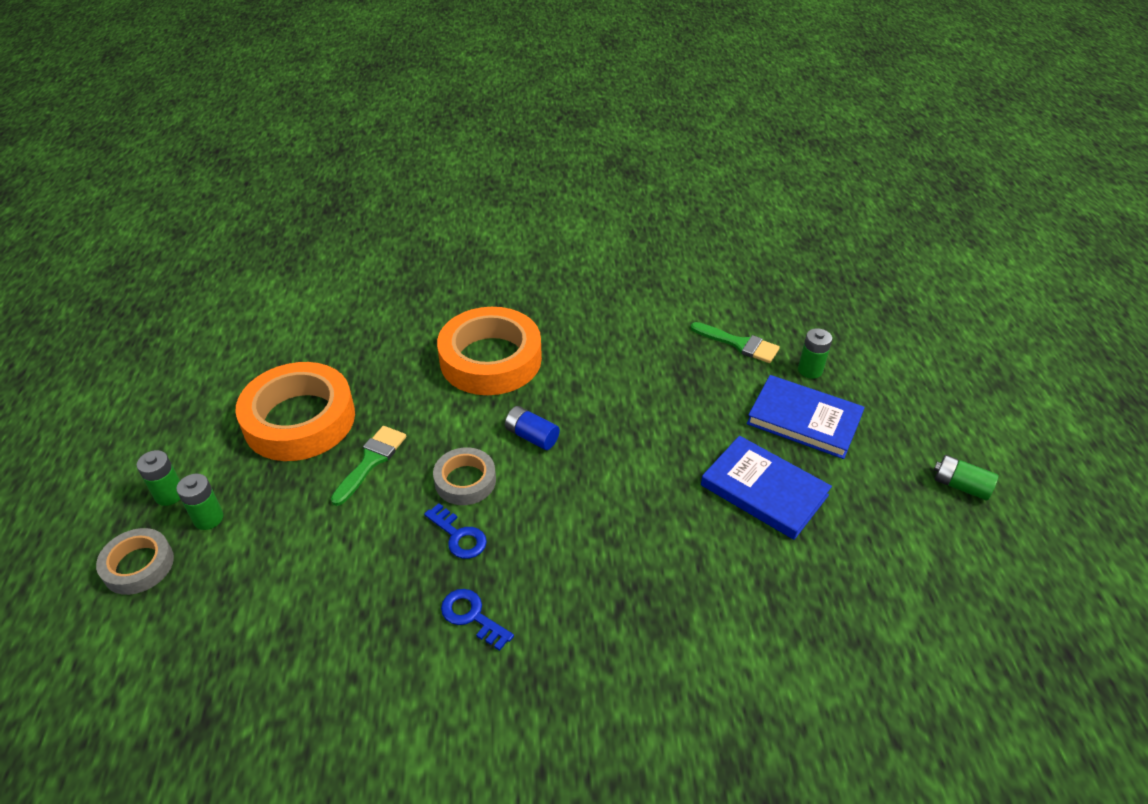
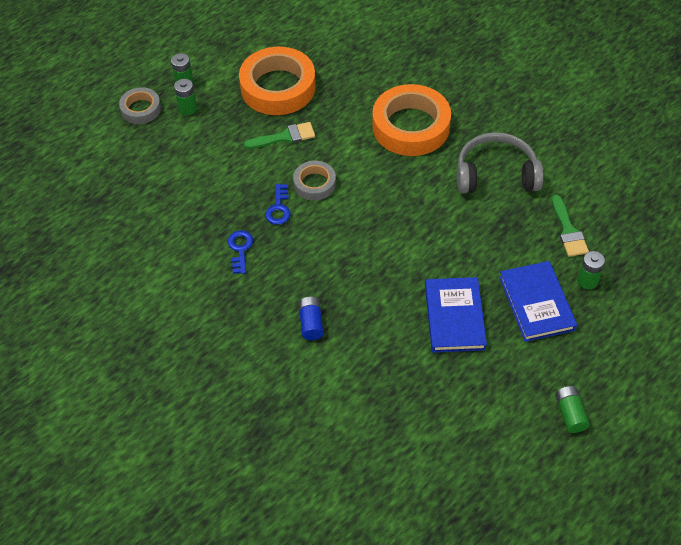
camera: 50 degrees right, 10 degrees up
blue battery [505,406,560,450] -> blue battery moved to [299,297,324,340]
none -> grey headphones [457,132,544,193]

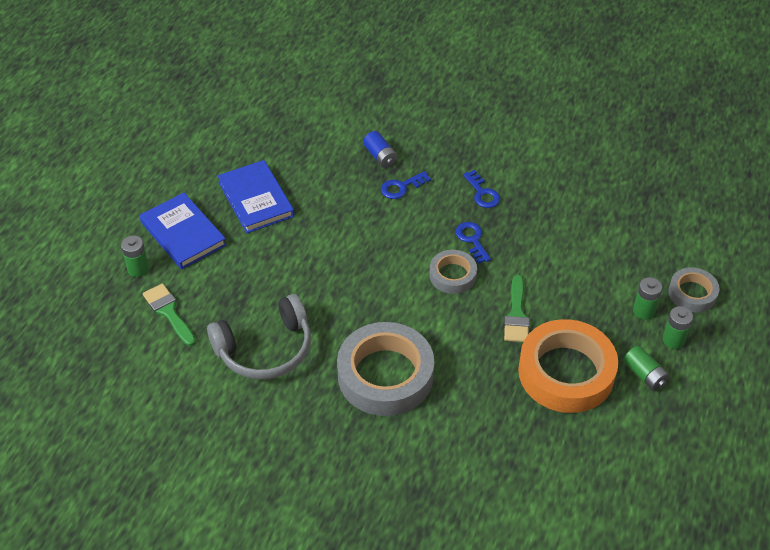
camera: 155 degrees right, 5 degrees down
green brush [244,122,315,149] -> green brush turned 45 degrees counterclockwise [504,275,529,342]
orange tape [372,84,451,156] -> grey tape [337,322,434,416]
green battery [555,386,590,433] -> green battery moved to [623,346,669,391]
none -> blue key [381,171,431,199]

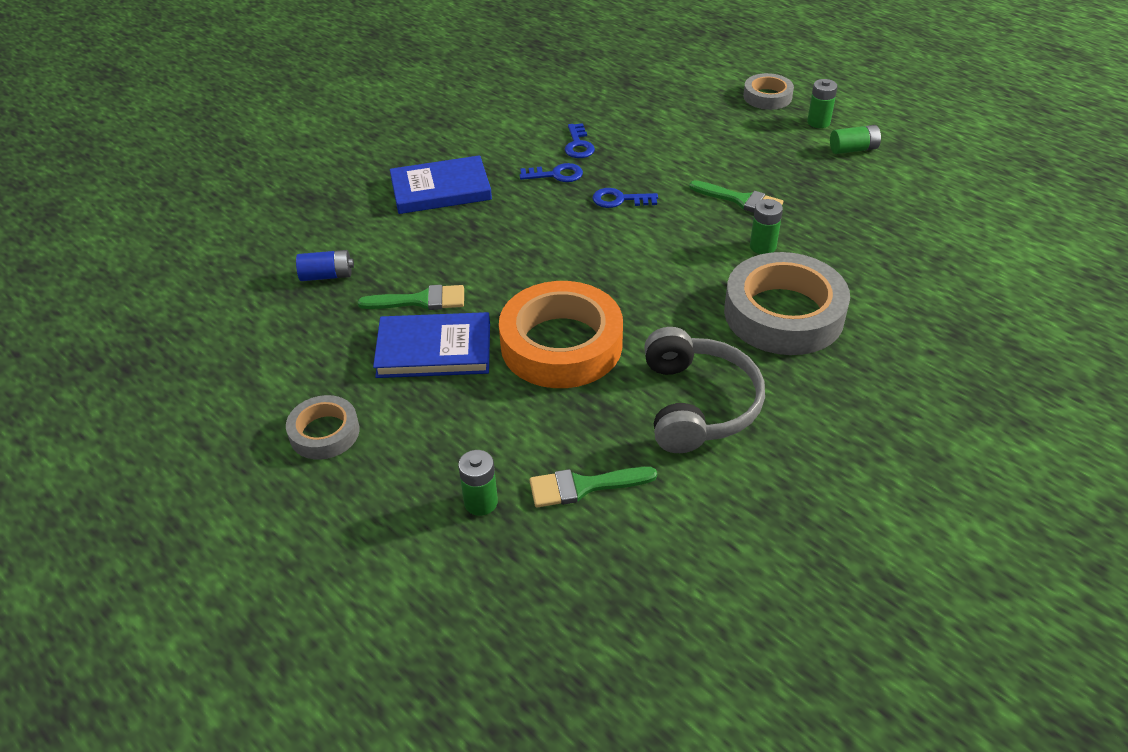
camera: 65 degrees left, 5 degrees down
blue book [139,192,226,270] -> blue book moved to [390,155,492,214]
blue battery [363,131,398,168] -> blue battery moved to [296,250,354,281]
blue key [381,171,431,199] -> blue key moved to [565,123,595,158]
grey tape [429,250,477,294] -> grey tape moved to [286,395,359,460]
orange tape [518,319,618,413] -> orange tape moved to [499,281,623,388]
green battery [633,277,662,320] -> green battery moved to [750,199,783,254]
none -> green brush [358,285,464,310]

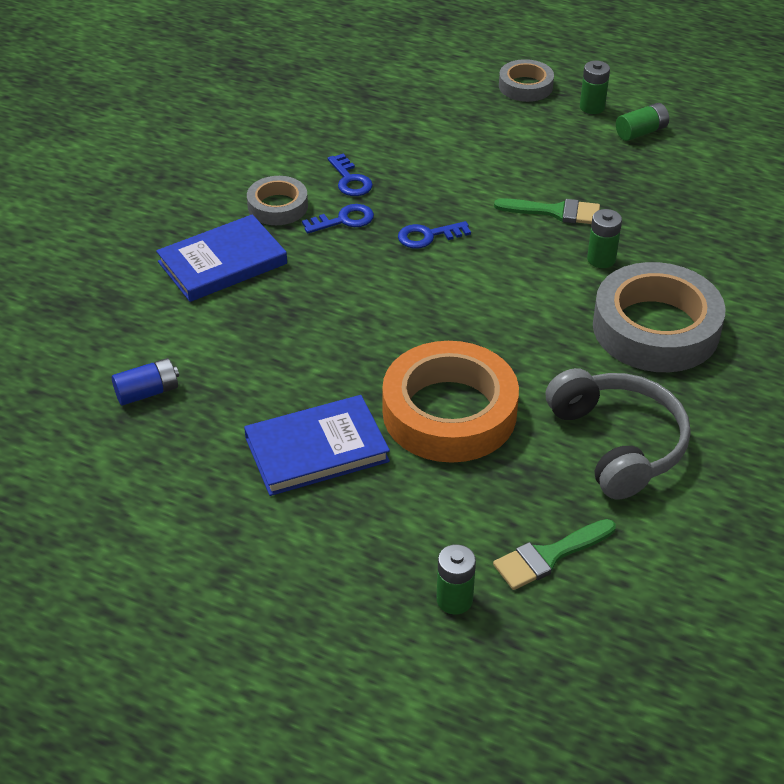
camera: 20 degrees left, 0 degrees up
grey tape [286,395,359,460] -> grey tape moved to [247,176,308,225]
green brush [358,285,464,310] -> none

